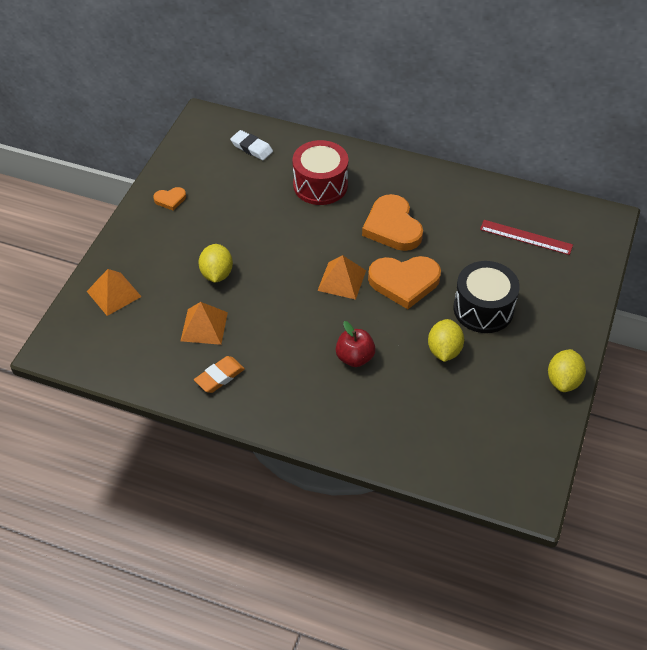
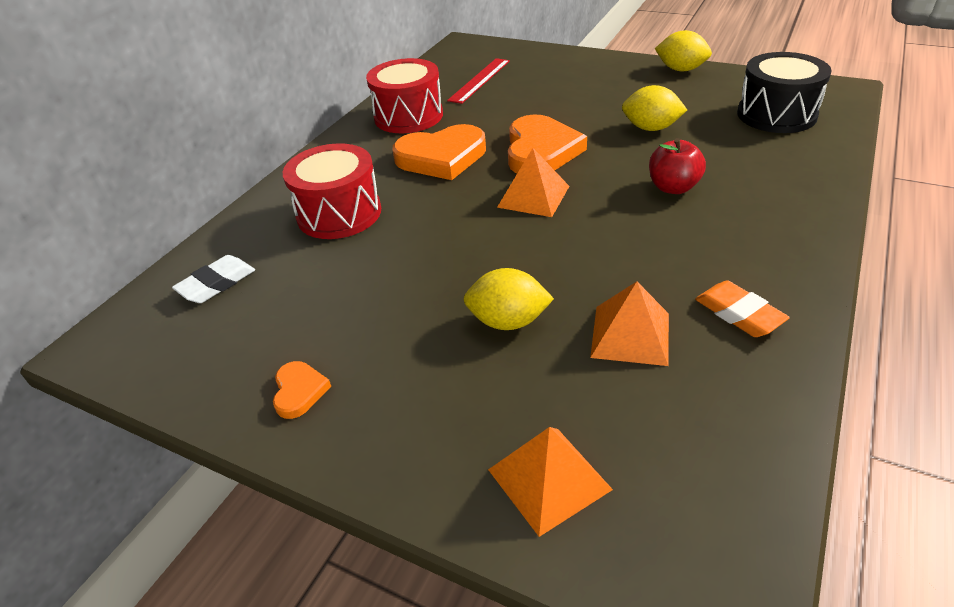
camera: 80 degrees left, 10 degrees down
black drum [453,261,520,333] -> black drum moved to [737,52,832,133]
none -> red drum [366,58,443,133]

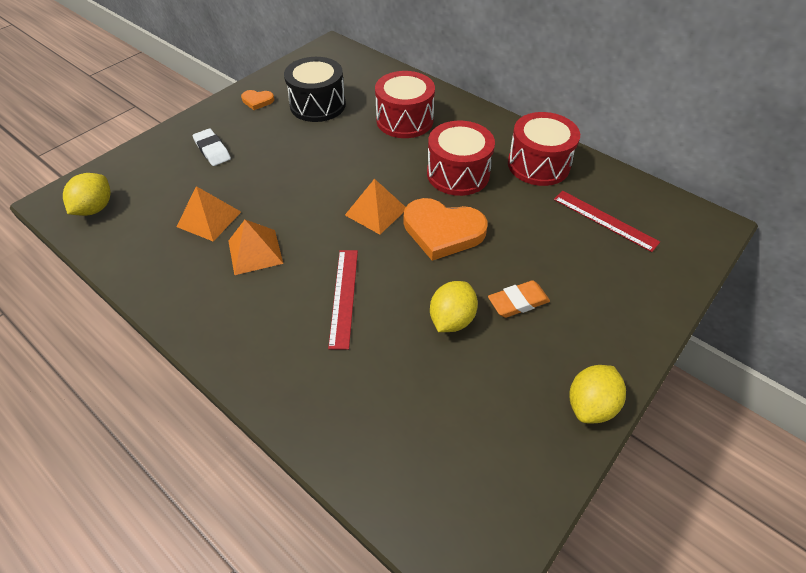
camera: 100 degrees right, 10 degrees up
white eraser [172,255,255,303] -> white eraser moved to [193,129,231,166]
orange heart [393,124,486,180] -> red drum [427,121,495,196]
yellow lemon [463,268,554,330] -> yellow lemon moved to [63,173,111,216]
orange pyramid [488,427,613,537] -> orange pyramid moved to [228,220,283,275]
red apple [649,138,706,194] -> red ruler [328,250,358,350]
orange eraser [695,281,790,337] -> orange eraser moved to [488,280,550,318]
black drum [737,52,832,133] -> black drum moved to [284,57,346,122]

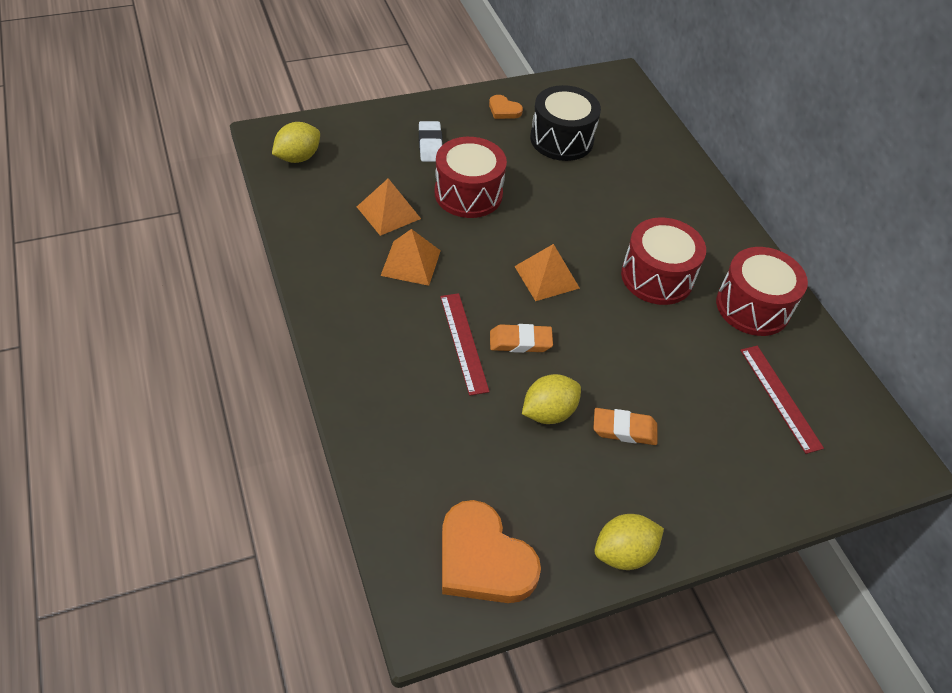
camera: 25 degrees right, 0 degrees up
red ruler [328,250,358,350] -> red ruler turned 45 degrees counterclockwise [440,293,490,396]
red drum [375,71,435,138] -> red drum moved to [435,137,507,218]
orange heart [404,198,488,261] -> orange heart moved to [442,500,541,603]
none -> orange eraser [490,324,553,353]

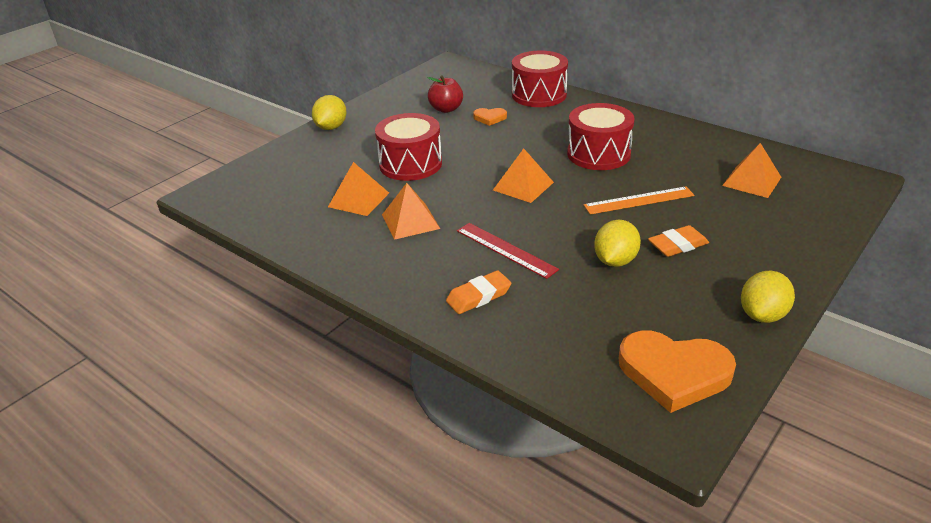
camera: 25 degrees left, 15 degrees down
yellow lemon [272,122,320,163] -> yellow lemon moved to [312,95,347,130]
white eraser [419,121,443,162] -> none
orange heart [489,95,523,119] -> orange heart moved to [473,108,507,126]
orange eraser [490,324,553,353] -> orange eraser moved to [446,270,512,314]
black drum [530,85,601,161] -> red apple [428,75,463,113]
red drum [716,247,808,336] -> red drum moved to [512,50,568,107]
red ruler [740,346,824,454] -> orange pyramid [722,143,781,198]
none -> orange ruler [584,186,694,215]

